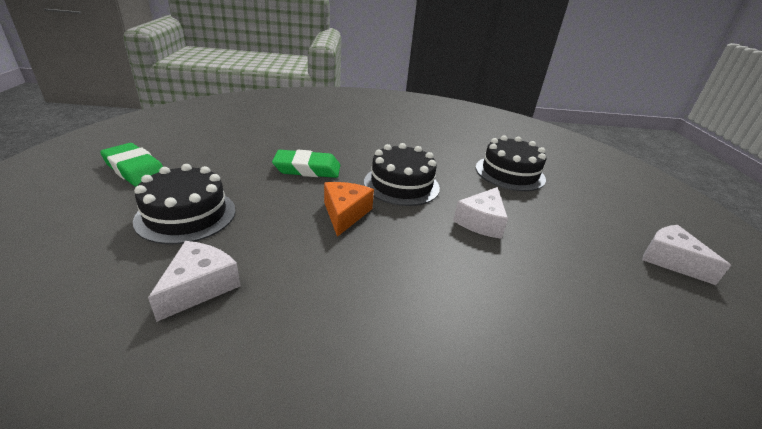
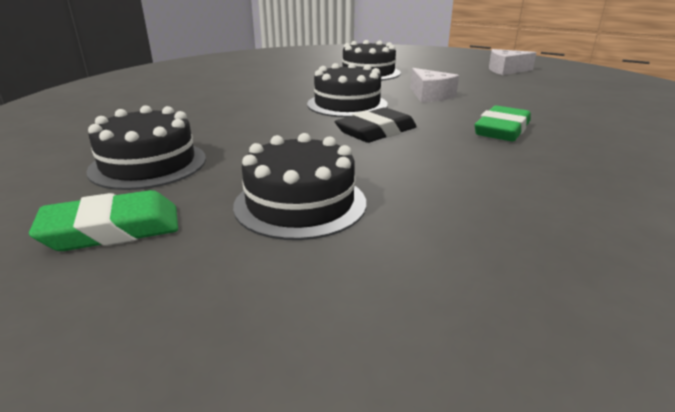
camera: 55 degrees left, 5 degrees down
white cheese [148,241,240,322] -> none
green eraser [272,150,340,178] -> green eraser moved to [475,106,531,141]
orange cheese [324,182,374,237] -> black eraser [335,107,417,143]
none -> black cake [86,105,206,190]

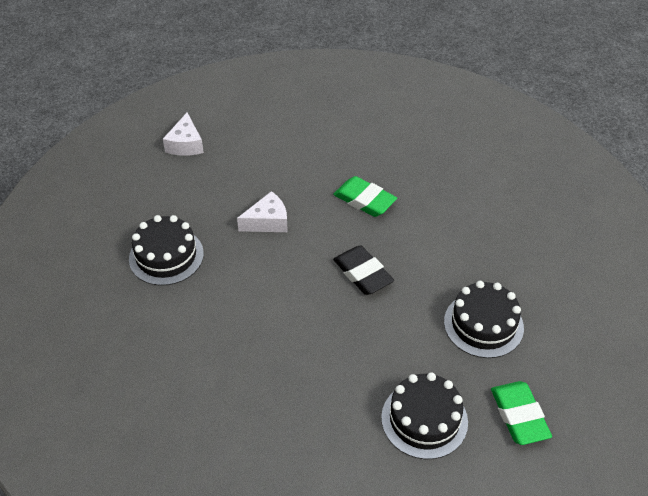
camera: 85 degrees left, 20 degrees up
black cake [307,63,388,117] -> none

